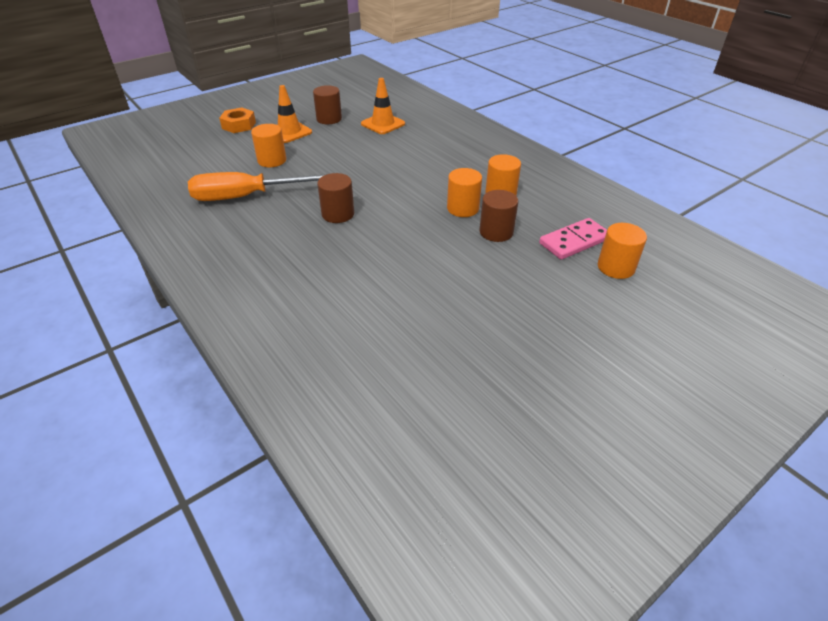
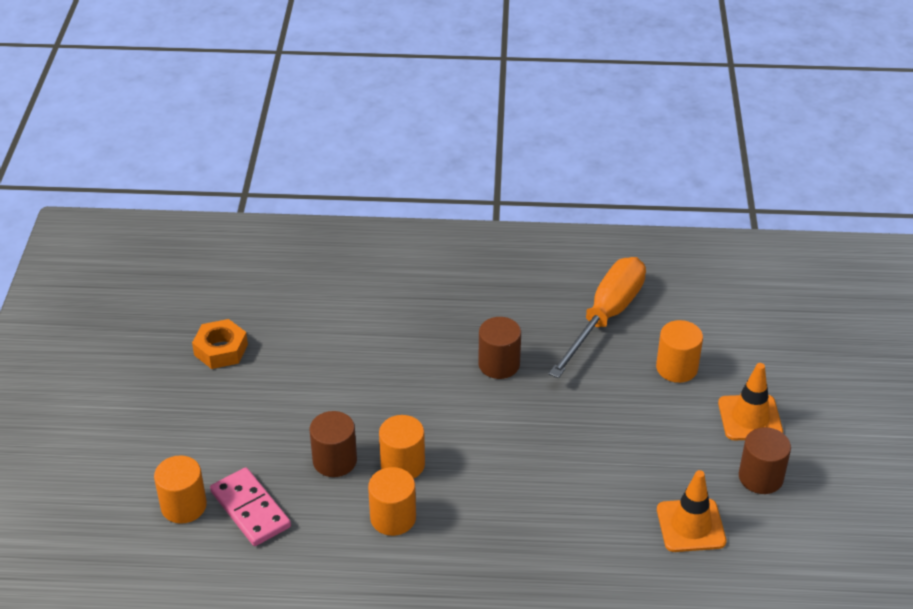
camera: 130 degrees right, 0 degrees up
orange nut [219,107,256,133] -> orange nut moved to [192,319,248,369]
pink domino [539,218,607,260] -> pink domino turned 45 degrees counterclockwise [210,467,291,546]

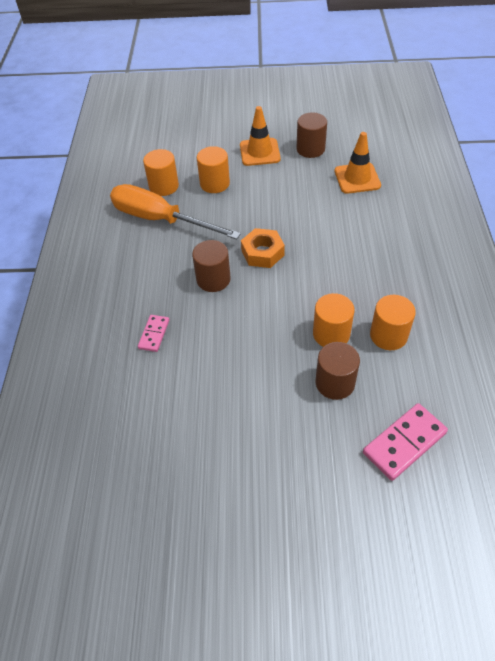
camera: 90 degrees left, 10 degrees up
orange cylinder [154,455,207,524] -> orange cylinder moved to [143,149,179,196]
orange nut [192,319,248,369] -> orange nut moved to [241,228,285,268]
none -> pink domino [138,315,169,352]

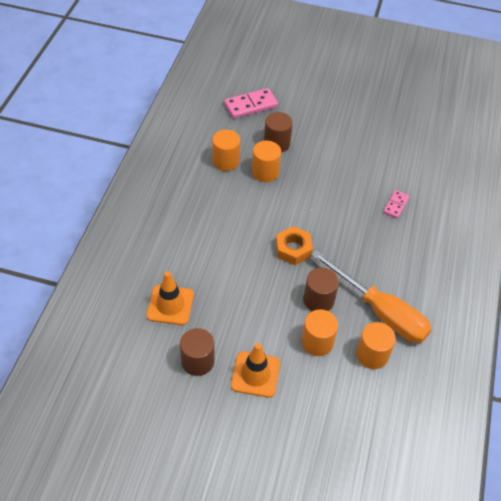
camera: 170 degrees left, 0 degrees up
brown cylinder [192,240,231,292] -> brown cylinder moved to [303,268,339,311]

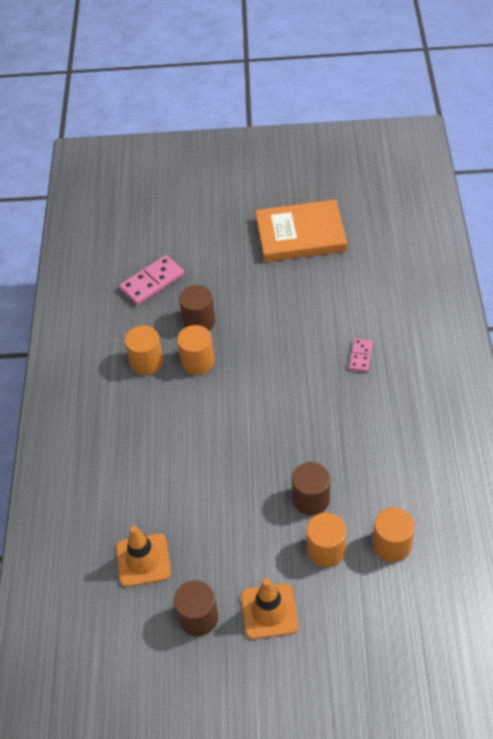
camera: 10 degrees left, 0 degrees up
orange nut [276,226,313,265] -> none
orange screwdriver [311,250,432,343] -> none
none -> orange book [256,199,347,262]

